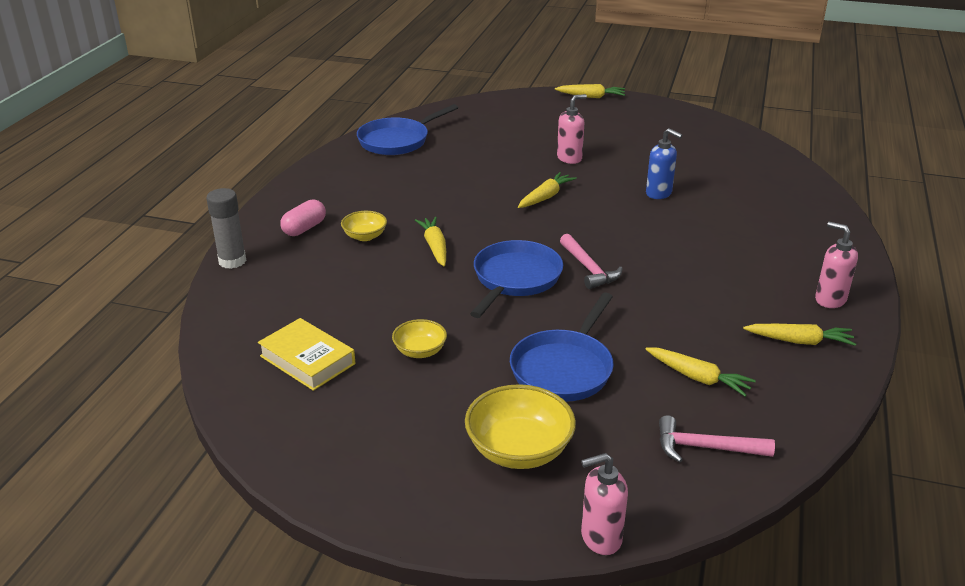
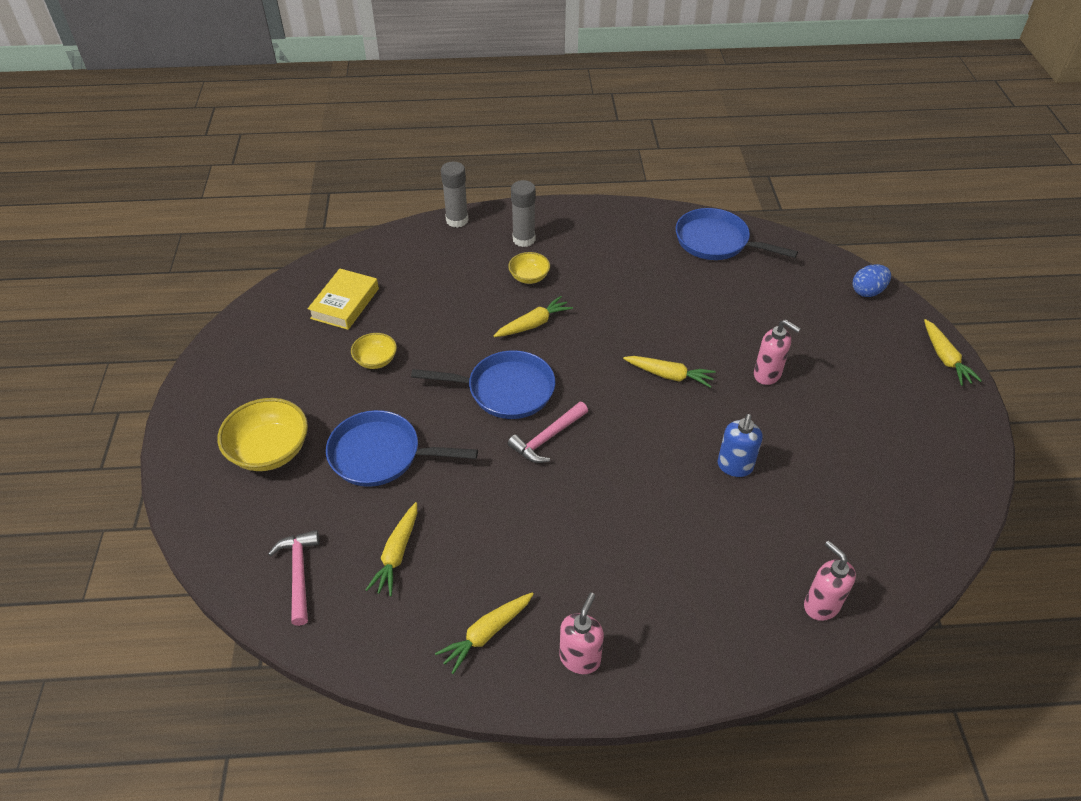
camera: 70 degrees right, 15 degrees up
pink capsule [280,199,326,236] -> grey glue stick [511,180,536,247]
pink soap dispenser [581,453,628,555] -> pink soap dispenser moved to [804,541,856,621]
yellow carrot [743,324,856,346] -> yellow carrot turned 60 degrees clockwise [435,592,533,674]
none -> blue egg [853,264,891,297]

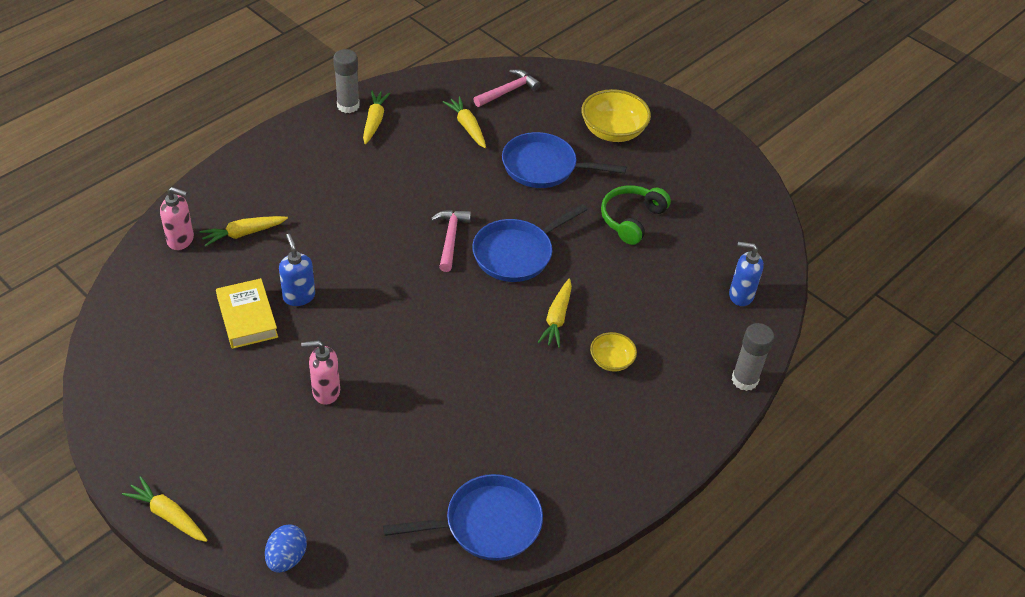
camera: 135 degrees right, 0 degrees up
pink hammer [268,530,320,626] -> pink hammer turned 75 degrees counterclockwise [474,69,541,107]
yellow book [308,269,379,330] -> yellow book moved to [216,278,278,349]
blue pan [326,410,478,487] -> blue pan turned 135 degrees counterclockwise [502,132,626,188]
yellow bowl [351,333,397,369] -> green headphones [601,185,671,245]
grey glue stick [511,180,536,247] -> grey glue stick moved to [333,49,360,113]
pink soap dispenser [560,593,604,674] -> none
yellow carrot [623,356,716,388] -> yellow carrot moved to [200,216,288,247]
none -> blue soap dispenser [729,242,764,306]

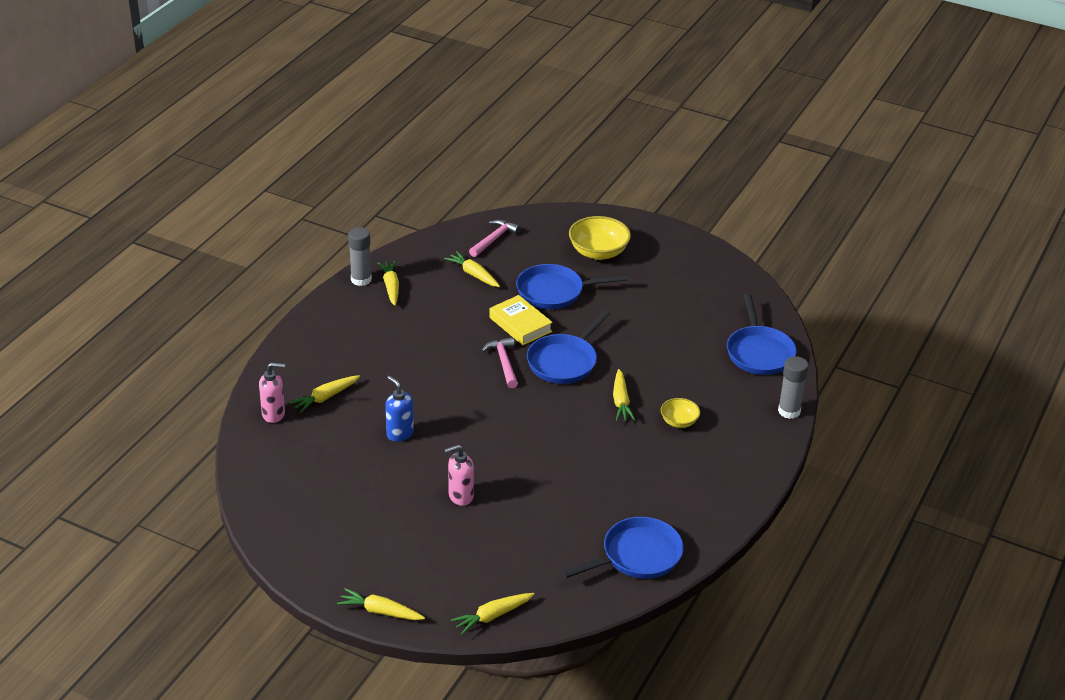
camera: 15 degrees left, 10 degrees down
yellow book [216,278,278,349] -> yellow book moved to [489,295,553,345]
blue egg [265,525,307,573] -> yellow carrot [451,593,534,635]
green headphones [601,185,671,245] -> none
blue soap dispenser [729,242,764,306] -> blue pan [727,293,797,375]

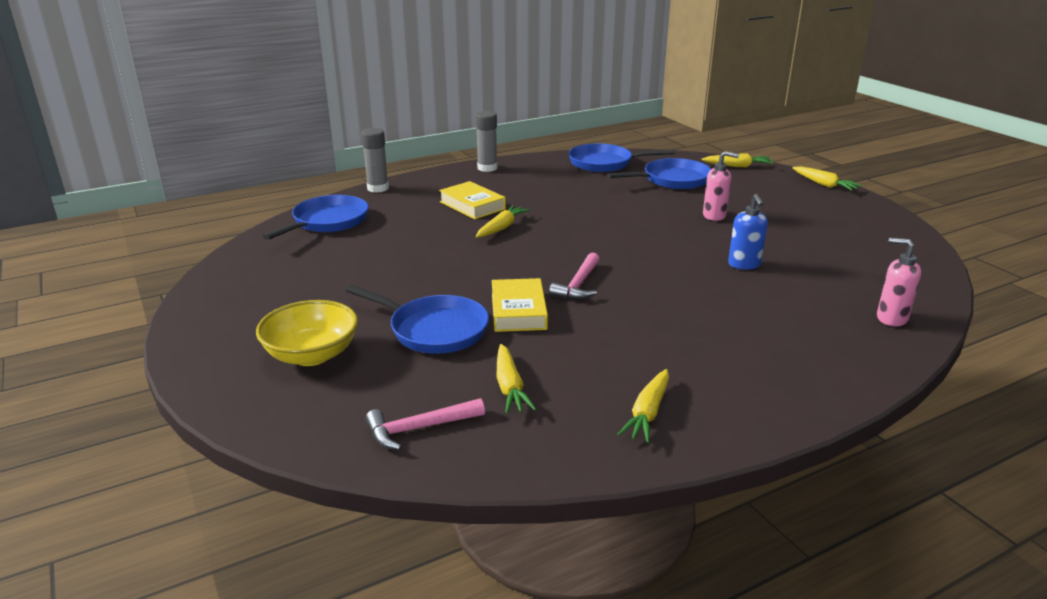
camera: 145 degrees left, 10 degrees down
yellow carrot [290,375,360,413] -> none
grey glue stick [348,227,372,286] -> grey glue stick moved to [476,111,497,172]
blue pan [527,310,610,384] -> blue pan moved to [607,158,711,189]
yellow bowl [661,398,700,428] -> yellow book [439,181,506,219]

